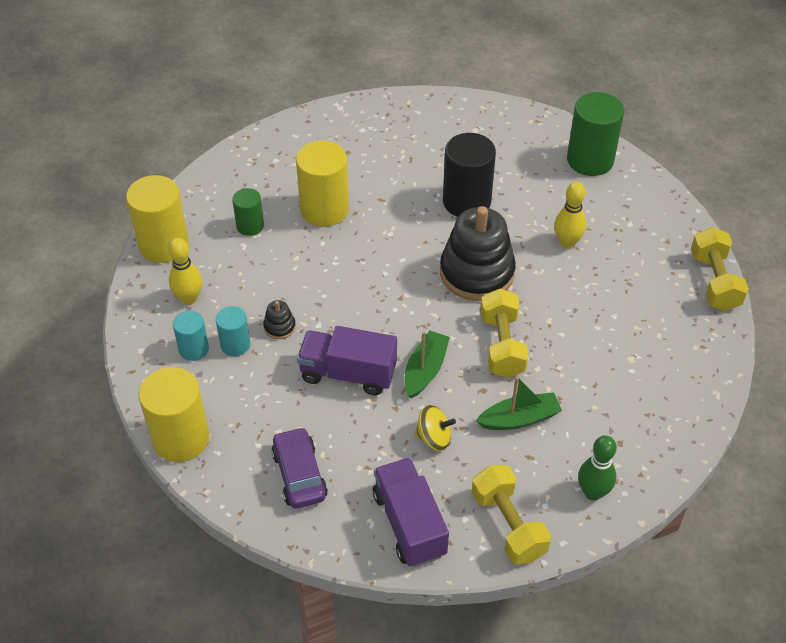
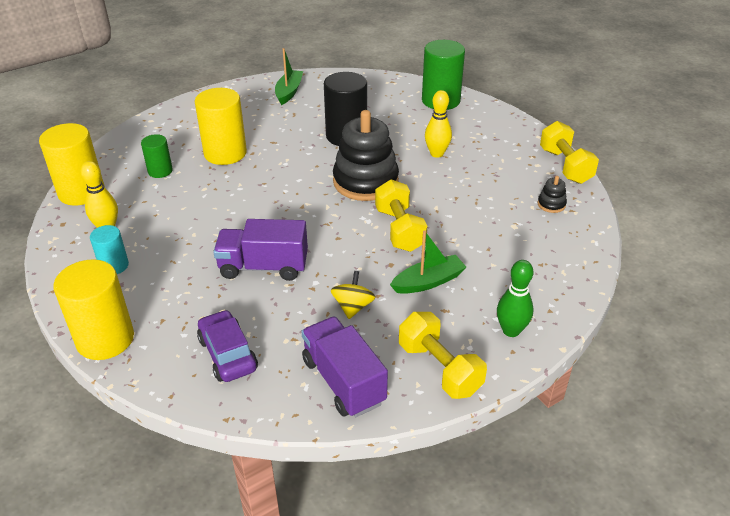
camera: 10 degrees left, 10 degrees down
turquoise cylinder [216,306,250,356] -> none
black stacking toy [263,300,296,339] -> black stacking toy moved to [538,176,567,213]
green boat [405,330,450,399] -> green boat moved to [275,48,303,105]
yellow spinning top [414,405,456,451] -> yellow spinning top turned 75 degrees counterclockwise [331,271,375,319]

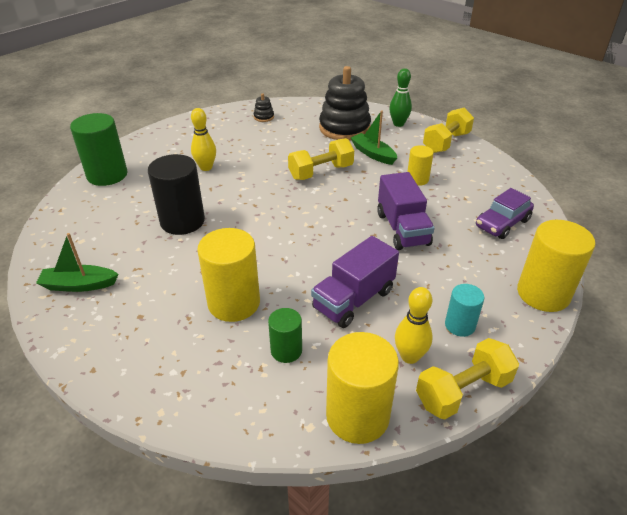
camera: 105 degrees left, 0 degrees up
purple truck [301,317,388,417] -> purple truck moved to [311,236,399,328]
yellow spinning top [331,271,375,319] -> yellow cylinder [407,145,434,186]
black stacking toy [333,110,399,201] -> black stacking toy moved to [319,66,371,141]
yellow dumbbell [540,121,599,184] -> yellow dumbbell moved to [416,338,519,420]

